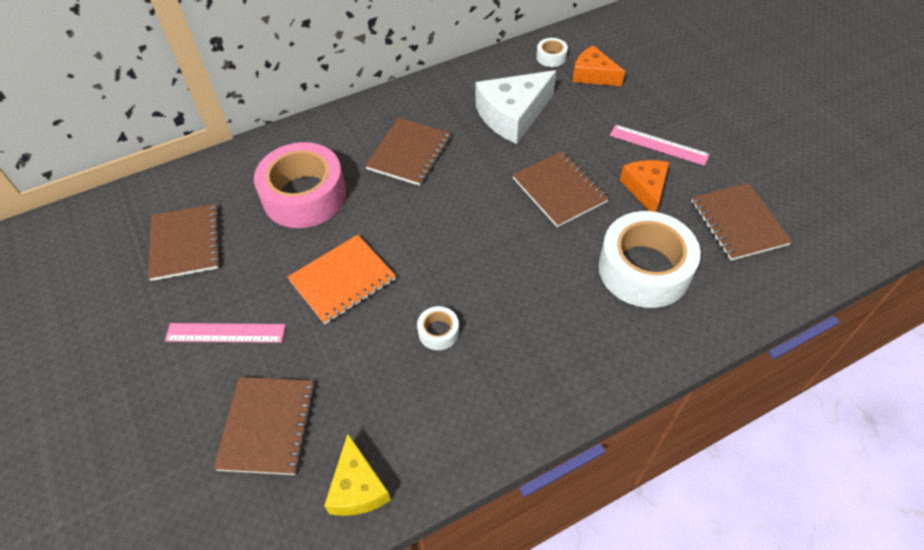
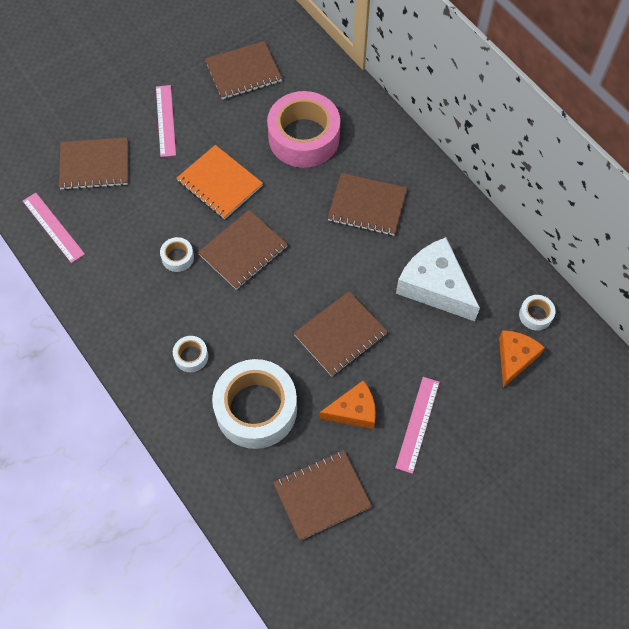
camera: 80 degrees right, 10 degrees up
yellow cheese [324,434,391,516] -> pink ruler [23,193,85,263]
none -> white tape [173,336,208,372]
none -> brown notebook [198,210,288,290]

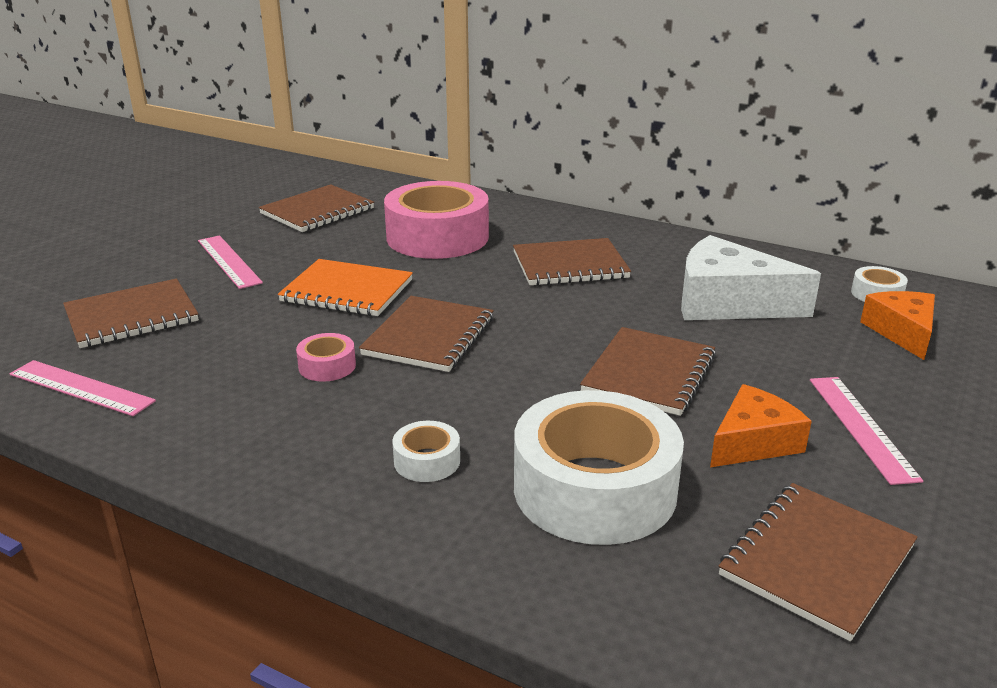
camera: 25 degrees left, 35 degrees down
white tape [160,237,194,272] -> pink tape [296,333,356,382]

